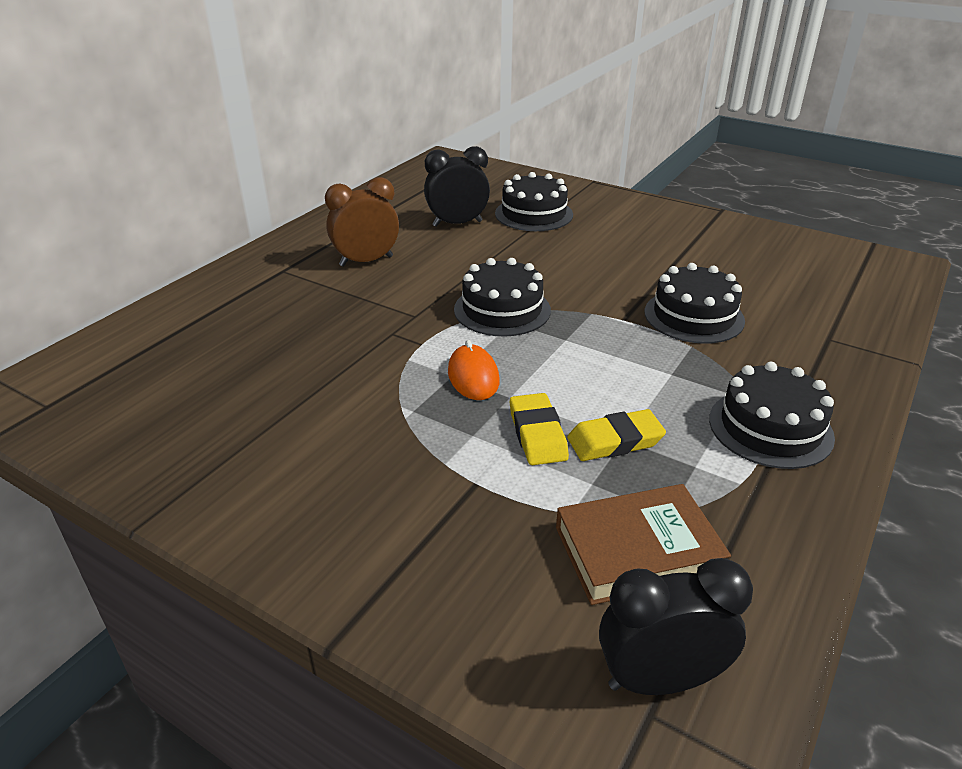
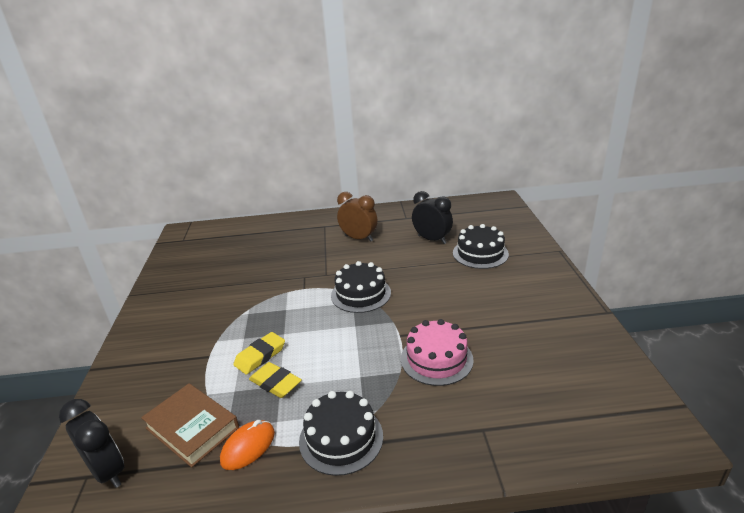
camera: 55 degrees right, 5 degrees down
orange mouse [448,340,500,400] -> orange mouse moved to [220,420,275,470]
black cake [645,263,745,344] -> pink cake [401,319,474,386]

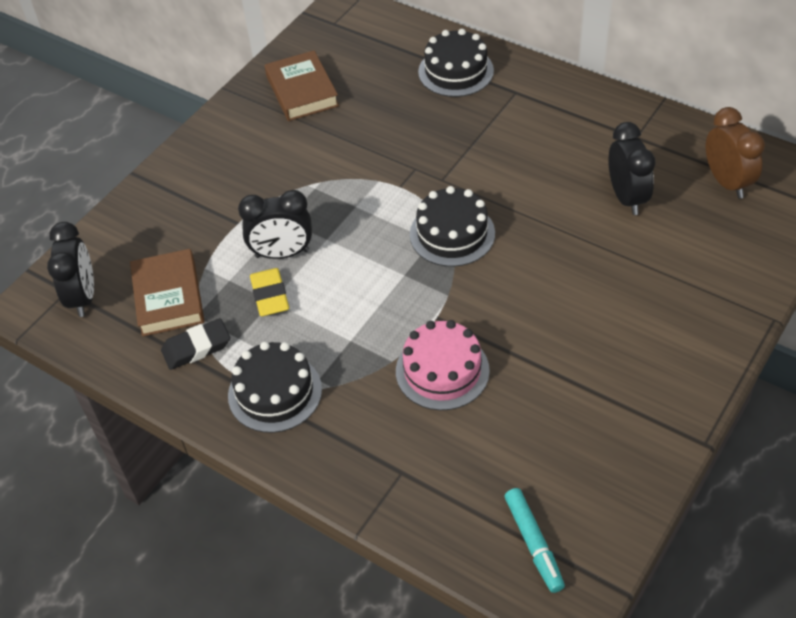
camera: 40 degrees right, 20 degrees up
orange mouse [220,420,275,470] -> black eraser [161,318,230,370]
yellow eraser [233,332,285,375] -> black clock [238,190,312,259]
brown clock [337,192,378,242] -> brown clock moved to [706,107,765,199]
black cake [453,224,509,269] -> black cake moved to [418,29,494,97]
none -> brown book [265,50,339,121]
none -> turquoise marker [504,488,565,593]

